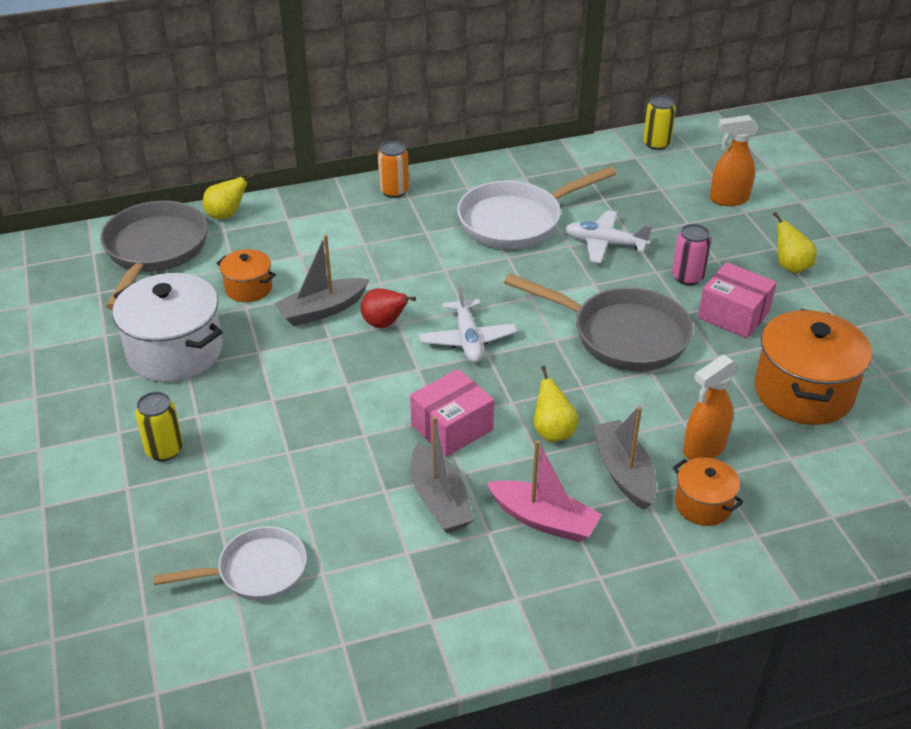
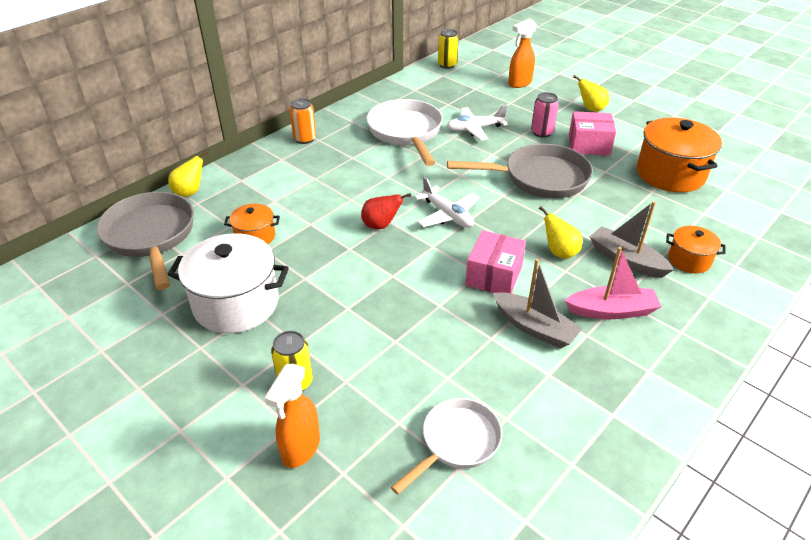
camera: 30 degrees left, 0 degrees up
grey boat [274,234,369,326] -> none
white pan [457,166,617,249] -> white pan turned 135 degrees clockwise [366,99,443,166]
orange spray bottle [683,355,739,460] -> orange spray bottle moved to [264,364,320,468]

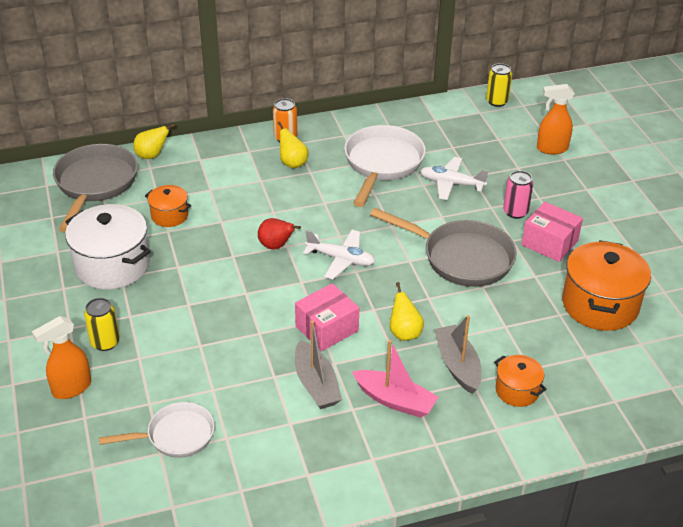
camera: 30 degrees right, 0 degrees up
white plane [414,177,480,228] -> white plane turned 60 degrees counterclockwise [303,230,375,279]
yellow pear [573,75,609,112] -> yellow pear moved to [278,122,308,168]

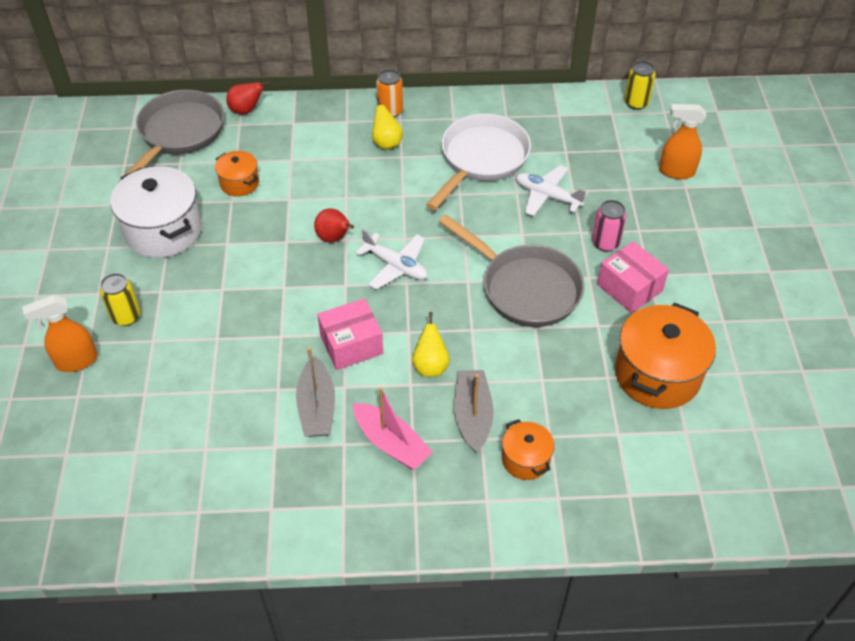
camera: 15 degrees right, 10 degrees up
white pan [99,402,215,458] -> none
yellow pear [133,123,175,159] -> red pear [226,81,270,114]

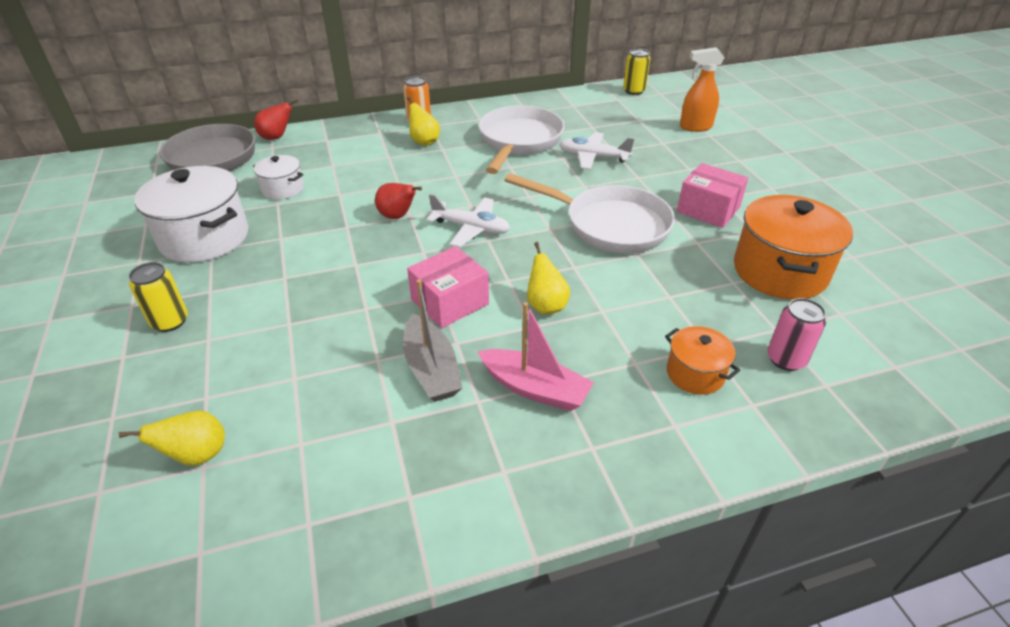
camera: 15 degrees left, 10 degrees down
orange spray bottle [22,295,98,372] -> none
orange pot [215,151,259,197] -> white pot [253,155,304,200]
grey pan [439,215,585,327] -> white pan [504,173,675,254]
grey boat [454,370,494,453] -> none
pink can [592,200,627,252] -> pink can moved to [767,298,826,371]
none -> yellow pear [119,410,225,466]

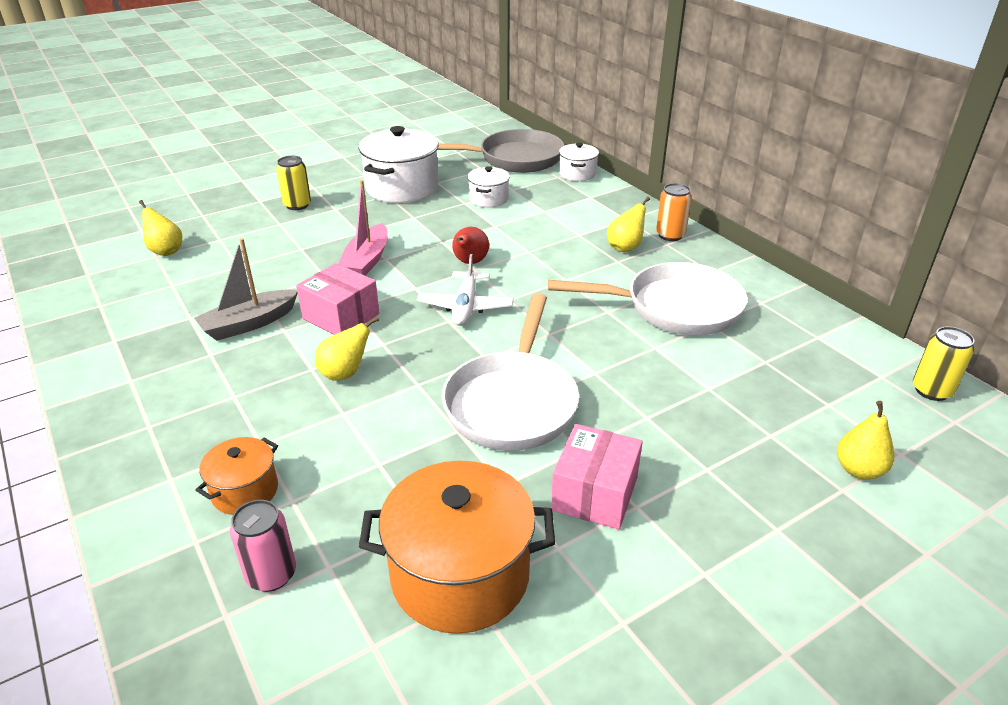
camera: 75 degrees right, 5 degrees down
red pear [254,99,298,140] -> white pot [559,143,599,181]
pink boat [477,302,594,411] -> pink boat moved to [338,180,388,275]
white plane [559,132,635,170] -> none
orange spray bottle [680,47,725,132] -> yellow pear [837,401,894,480]

